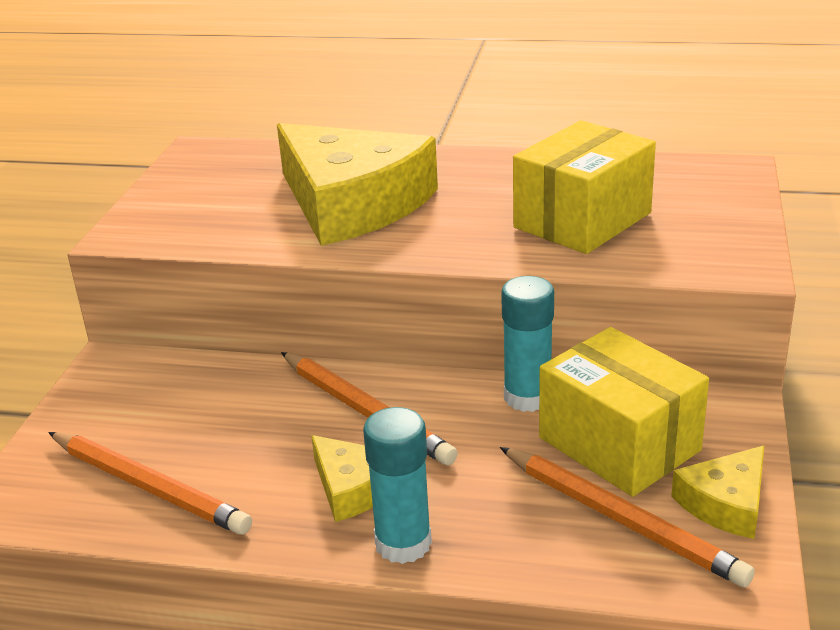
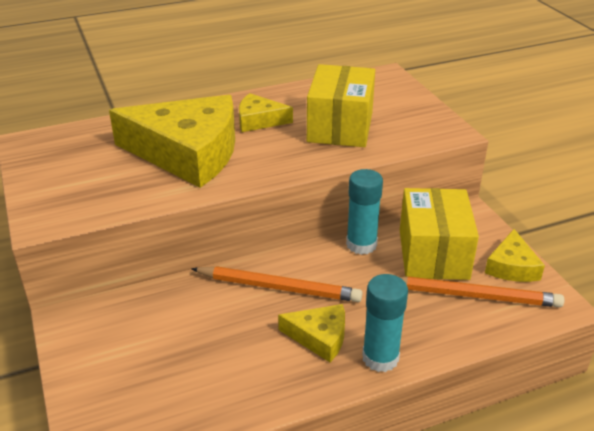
camera: 35 degrees left, 5 degrees up
orange pencil [48,432,252,535] -> none
yellow box [539,327,709,497] -> yellow box turned 75 degrees clockwise [400,188,479,280]
none -> yellow cheese [239,93,293,132]

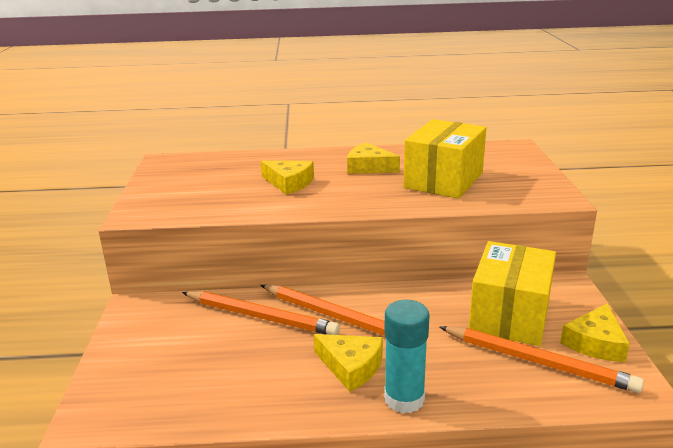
camera: 20 degrees right, 10 degrees down
yellow cheese [109,95,235,188] -> yellow cheese [261,160,314,195], size x0.47
turquoise glue stick [346,169,383,255] -> none
none -> orange pencil [182,291,340,335]

